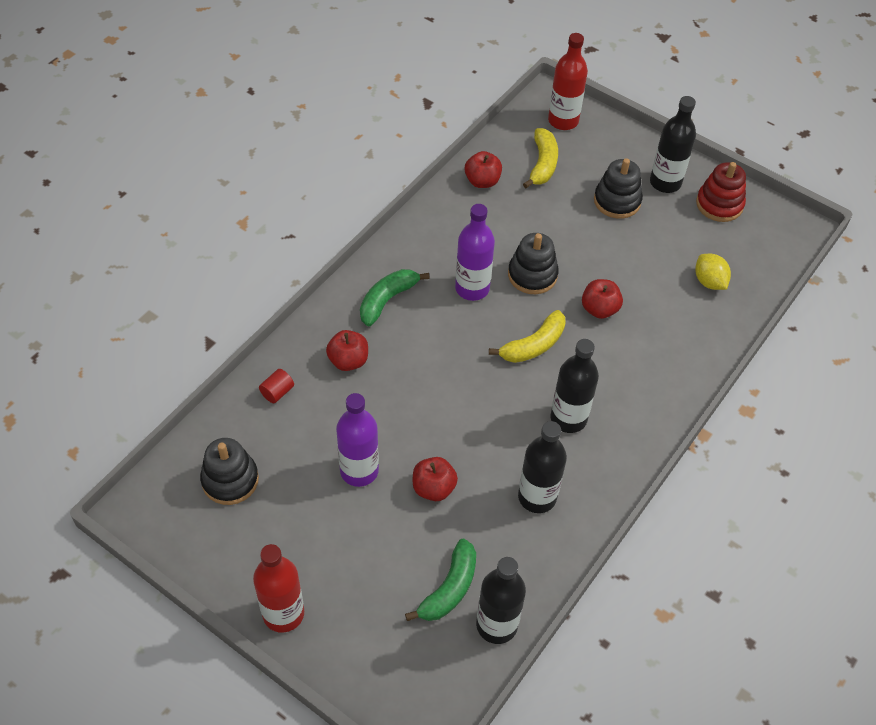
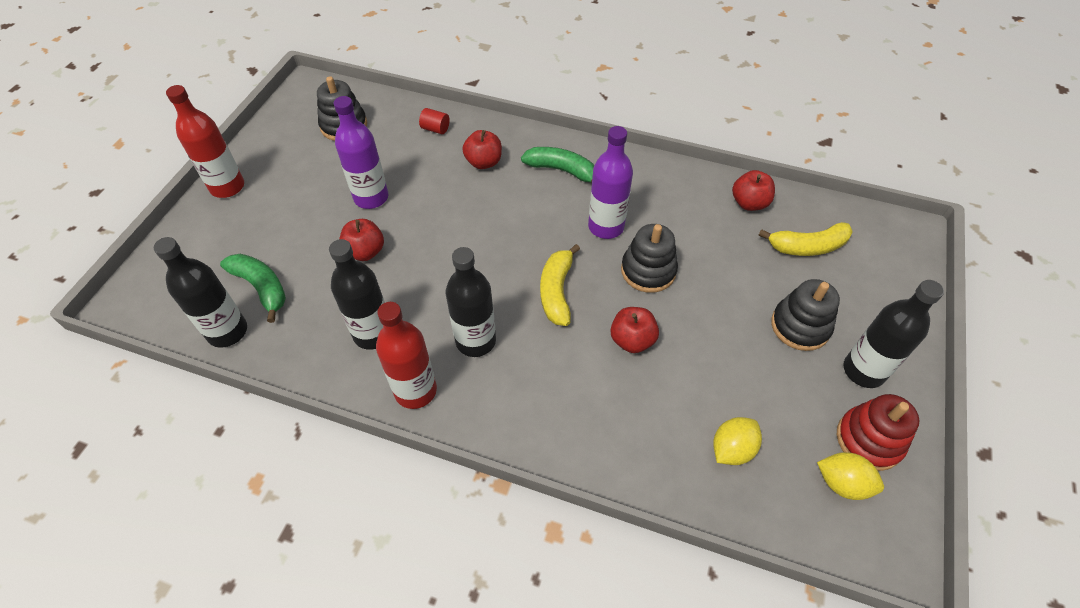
camera: 75 degrees right, 0 degrees up
green banana [405,539,476,621] -> green banana turned 150 degrees counterclockwise [220,254,286,323]
yellow banana [489,310,566,363] -> yellow banana turned 60 degrees clockwise [540,244,580,326]
red bottle [548,33,588,130] -> red bottle moved to [376,302,437,409]
none -> yellow lemon [817,452,884,500]

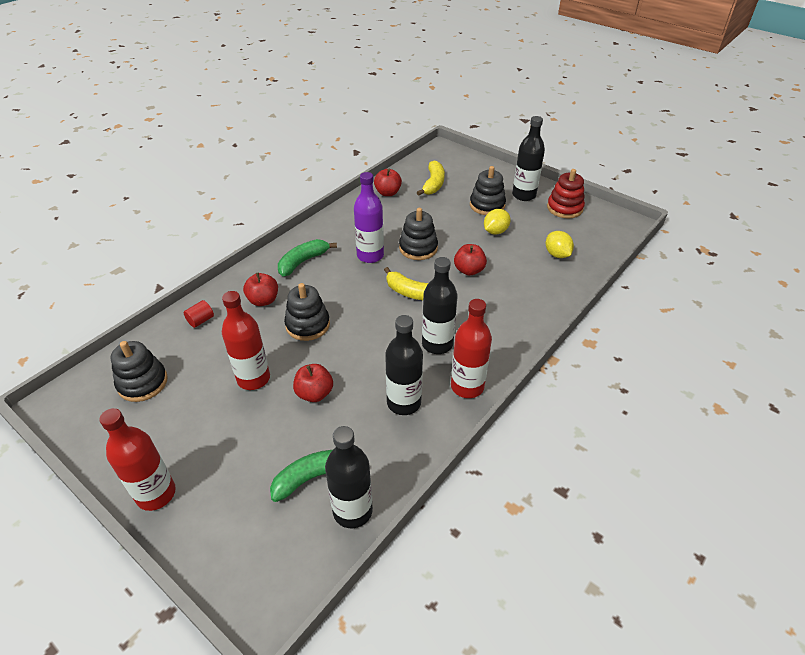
camera: 70 degrees left, 10 degrees down
purple bottle [334,96,388,209] -> red bottle [222,291,270,390]
yellow lemon [817,452,884,500] -> yellow lemon moved to [484,209,511,235]
none -> black stacking toy [284,283,330,341]

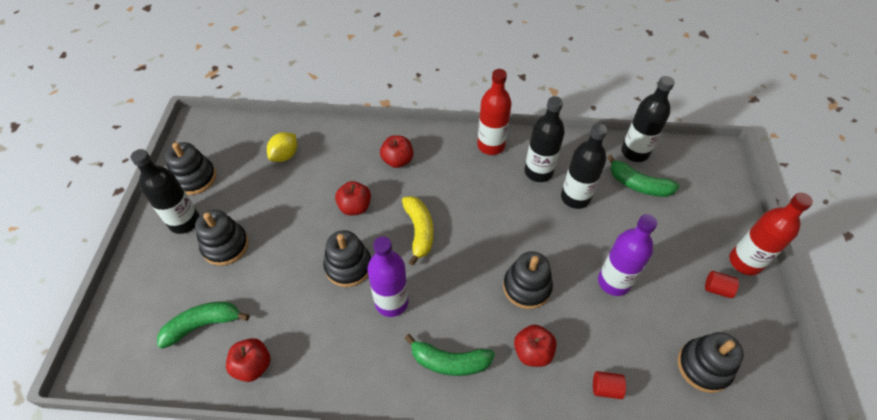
camera: 125 degrees left, 10 degrees up
red bottle [222,291,270,390] -> purple bottle [598,214,658,296]
red apple [293,364,333,402] -> red apple moved to [380,135,413,168]
yellow banana [417,160,445,196] -> green banana [157,302,249,349]
black bottle [422,257,458,354] -> black bottle moved to [561,123,607,209]
yellow lemon [484,209,511,235] -> none
red stacking toy [547,169,585,218] -> black stacking toy [165,142,216,195]
none -> red cylinder [705,271,739,298]

